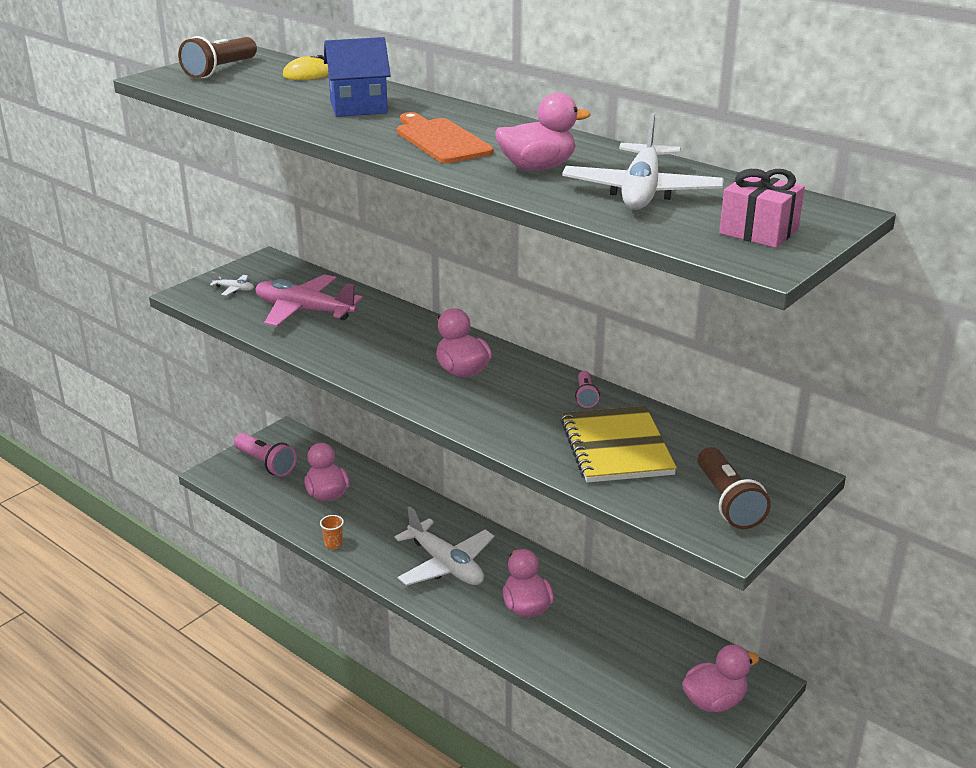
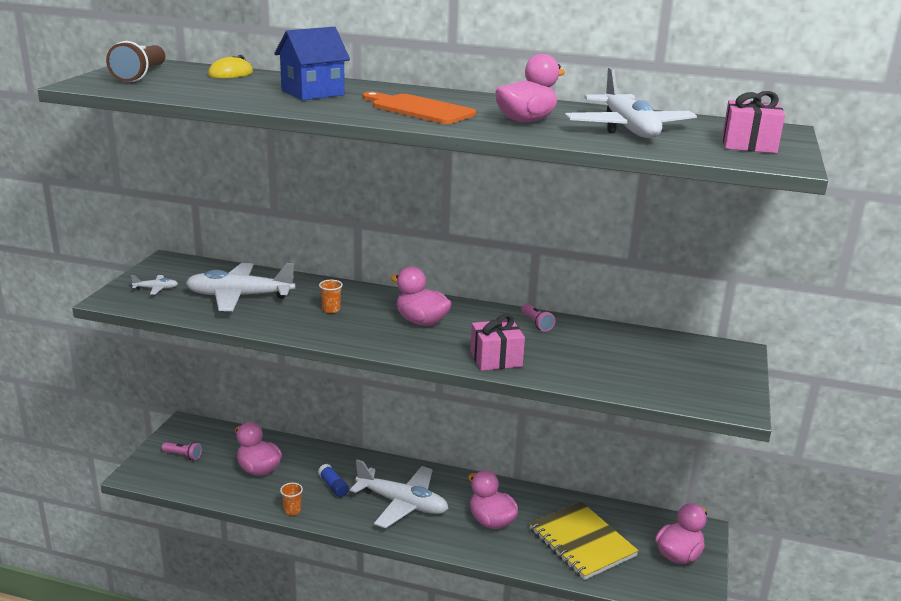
camera: 25 degrees left, 5 degrees down
pink flashlight [234,433,297,477] -> pink flashlight [162,442,202,460], size x0.56
pink plane [255,274,363,327] -> white plane [186,263,295,311]
yellow notebook [561,406,677,483] -> yellow notebook moved to [529,502,639,580]
brown flashlight [698,447,771,529] -> none
none -> blue glue stick [318,464,349,497]
none -> orange cup [319,280,343,313]
none -> pink gift [470,314,525,371]

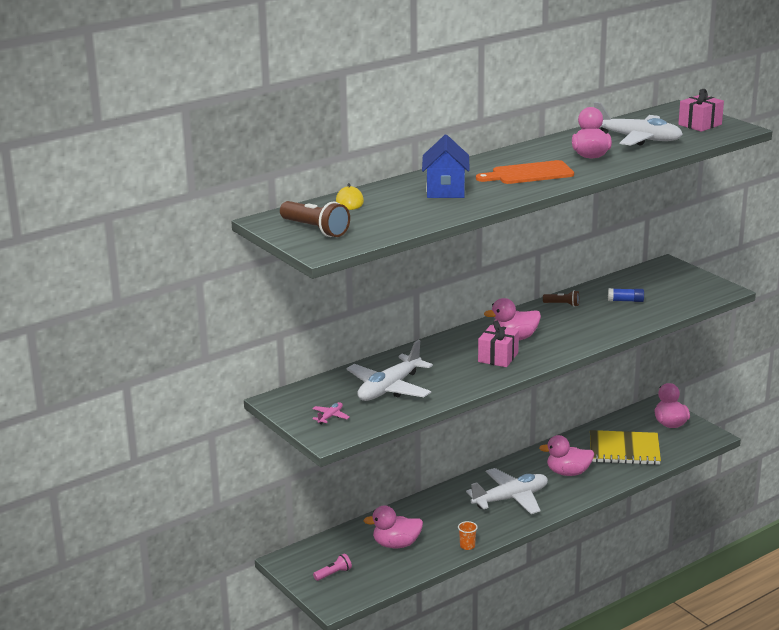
camera: 50 degrees left, 0 degrees up
white plane [131,275,178,295] -> pink plane [312,402,350,424]
blue glue stick [318,464,349,497] -> blue glue stick moved to [608,288,644,302]
orange cup [319,280,343,313] -> none
pink gift [470,314,525,371] -> pink gift moved to [478,320,519,367]
pink flashlight [521,303,555,332] -> brown flashlight [543,290,579,307]

